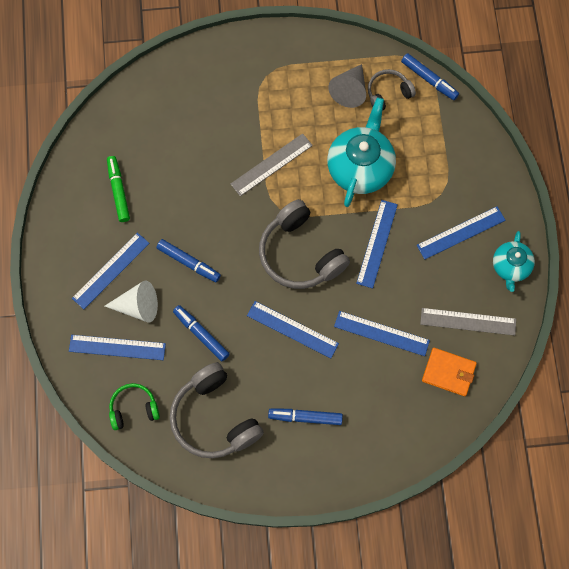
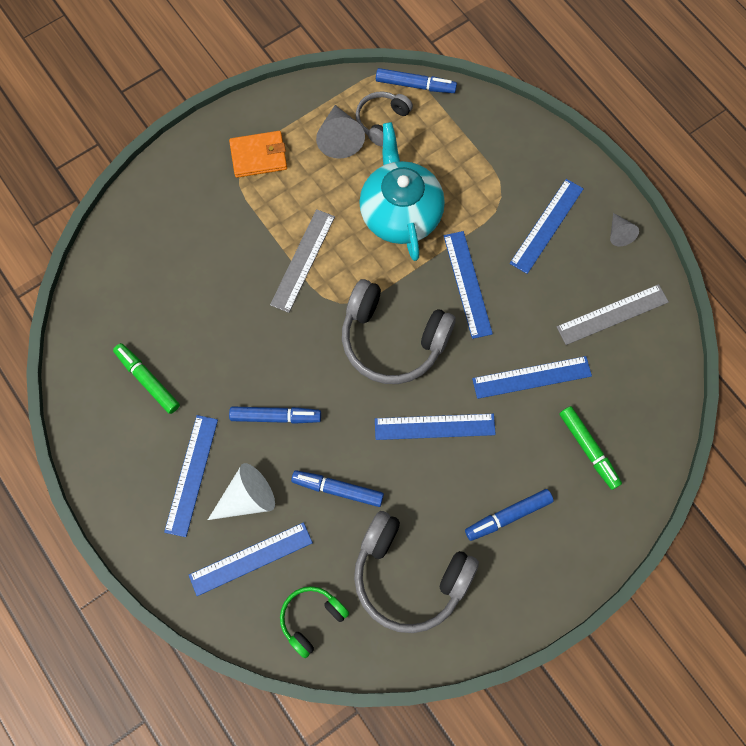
camera: 30 degrees left, 0 degrees up
orange wallet [422,348,477,396] -> orange wallet moved to [229,131,287,178]
turquoise teapot [493,231,535,292] -> grey cone [610,213,639,246]
none -> green marker [559,406,622,490]

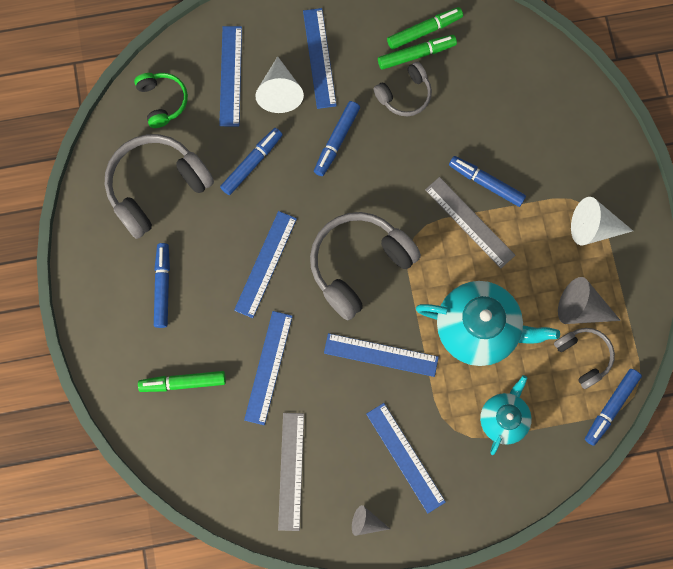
camera: 115 degrees right, 5 degrees up
blue ruler [164,415,218,537] -> blue ruler turned 45 degrees clockwise [303,8,337,109]
orange wallet [229,131,287,178] -> white cone [571,197,633,245]
none -> grey headphones [373,62,432,116]
none -> green marker [387,7,463,49]
none -> blue marker [449,156,526,207]
none -> turquoise teapot [480,375,532,455]

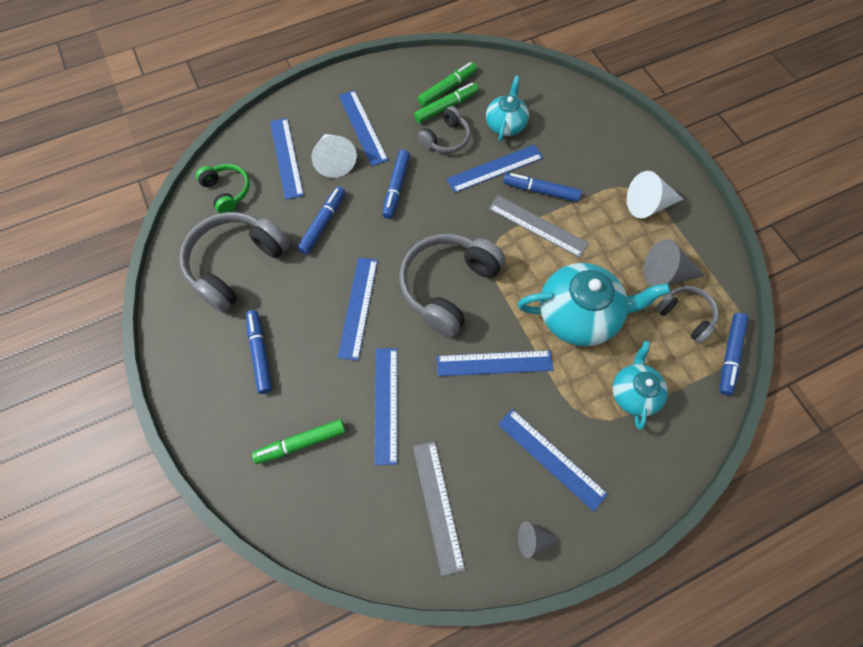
camera: 15 degrees left, 10 degrees down
none -> blue ruler [447,145,543,193]
none -> turquoise teapot [486,76,529,142]

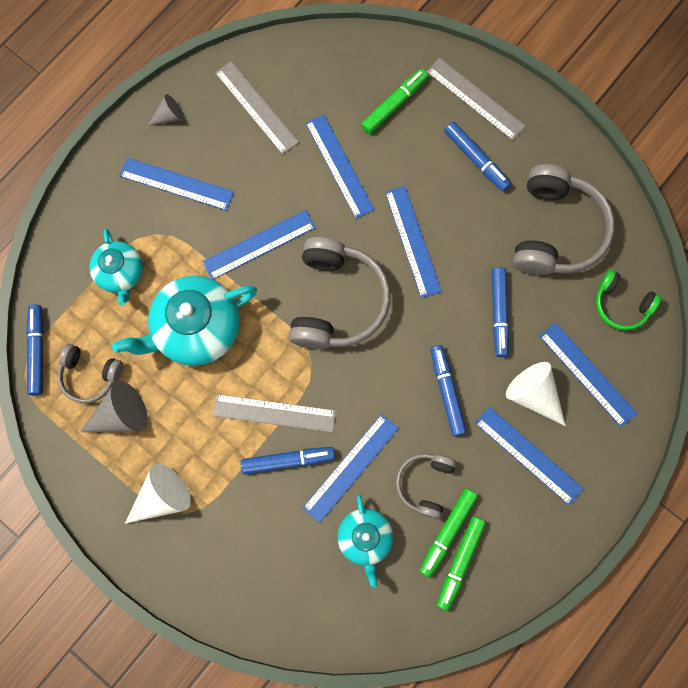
camera: 155 degrees right, 10 degrees up
none -> grey ruler [426,58,525,141]

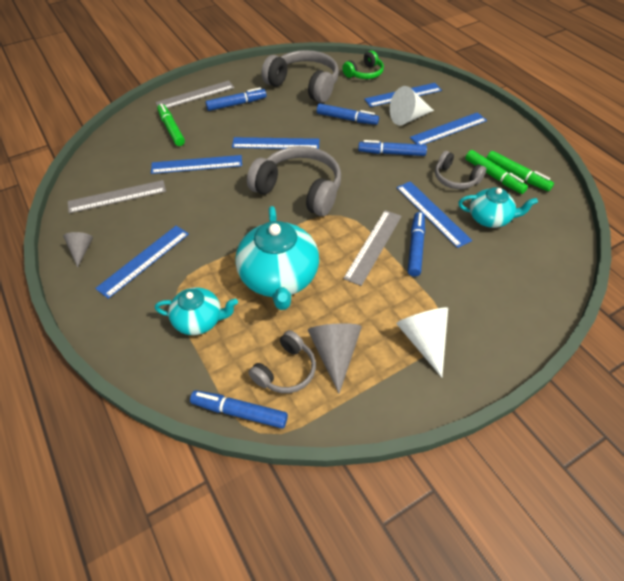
camera: 70 degrees left, 25 degrees down
blue ruler [202,210,316,279] -> none

